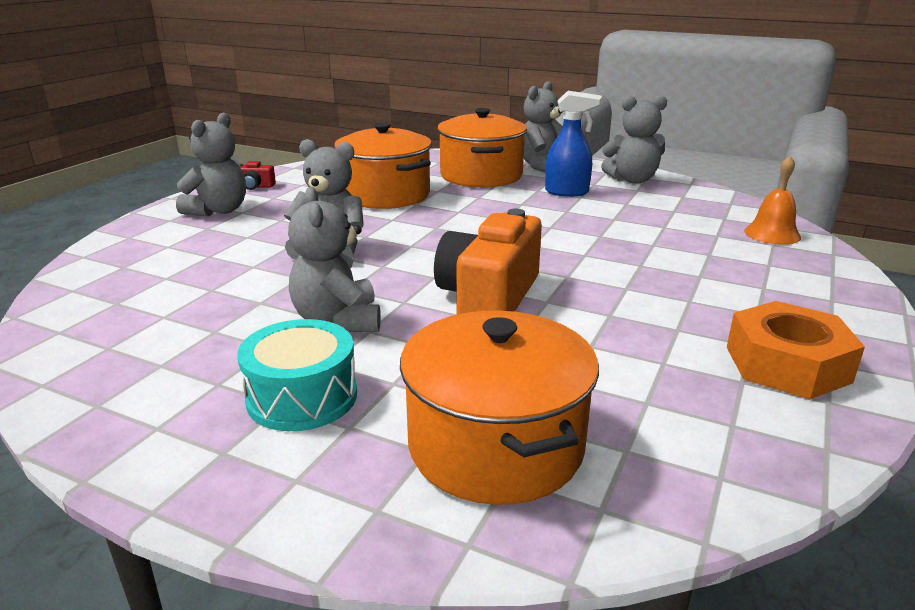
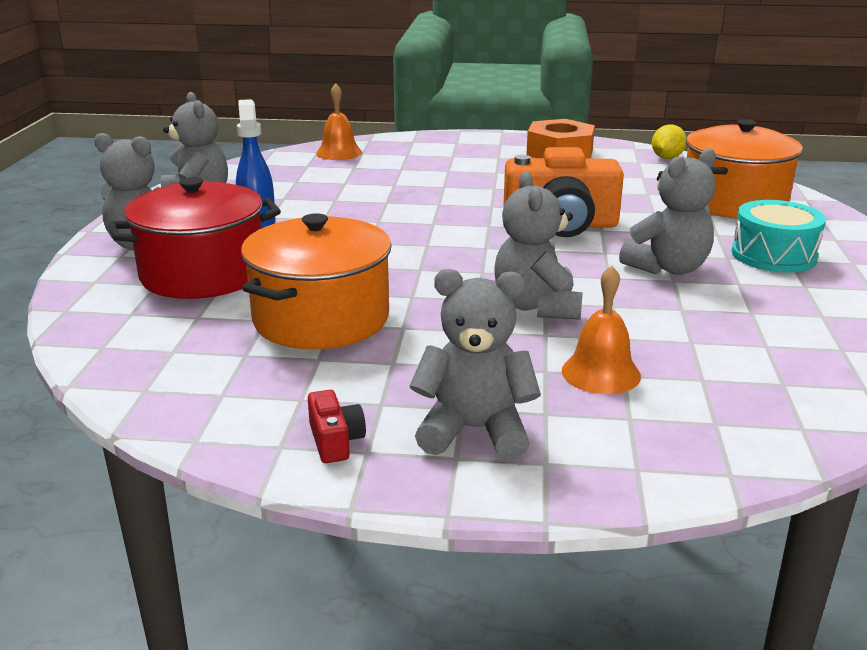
camera: 110 degrees left, 0 degrees up
orange pot [437,108,527,188] -> red pot [108,177,281,299]
none -> orange bell [562,265,641,394]
none -> yellow lemon [652,124,687,159]

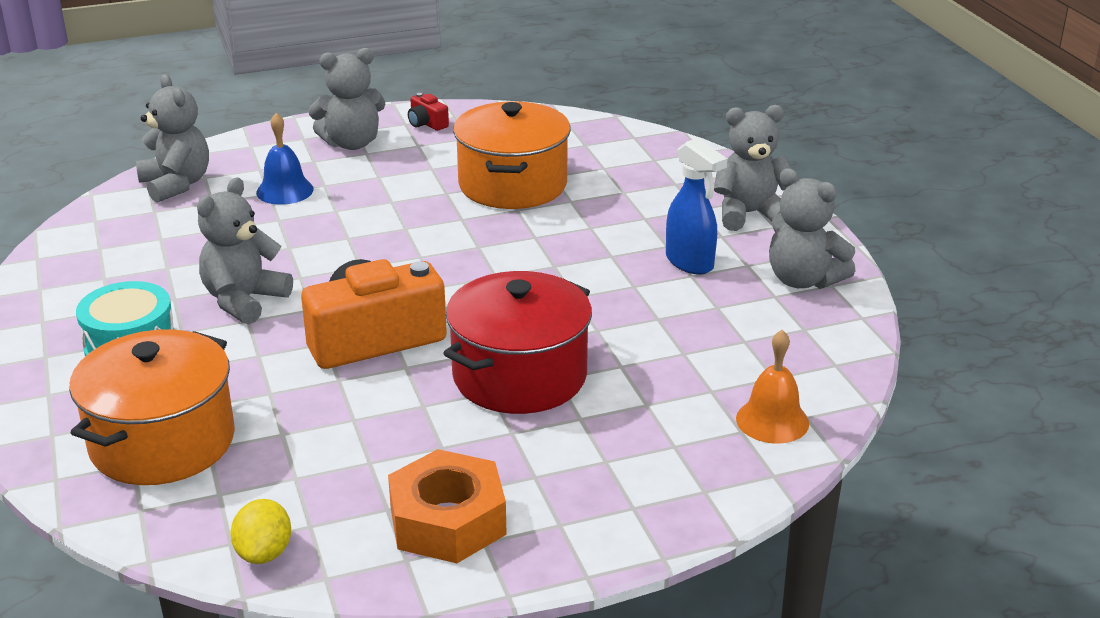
camera: 155 degrees right, 5 degrees up
red pot [108,177,281,299] -> red pot moved to [443,271,592,414]
grey teddy bear [494,172,583,320] -> grey teddy bear moved to [136,74,209,203]
orange bell [562,265,641,394] -> blue bell [256,113,314,205]

